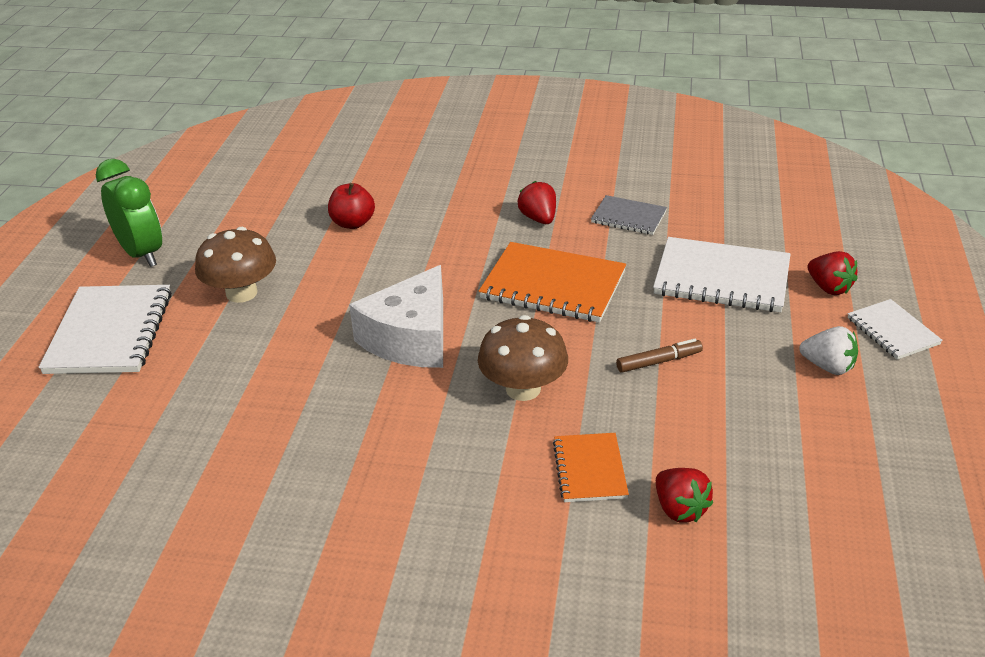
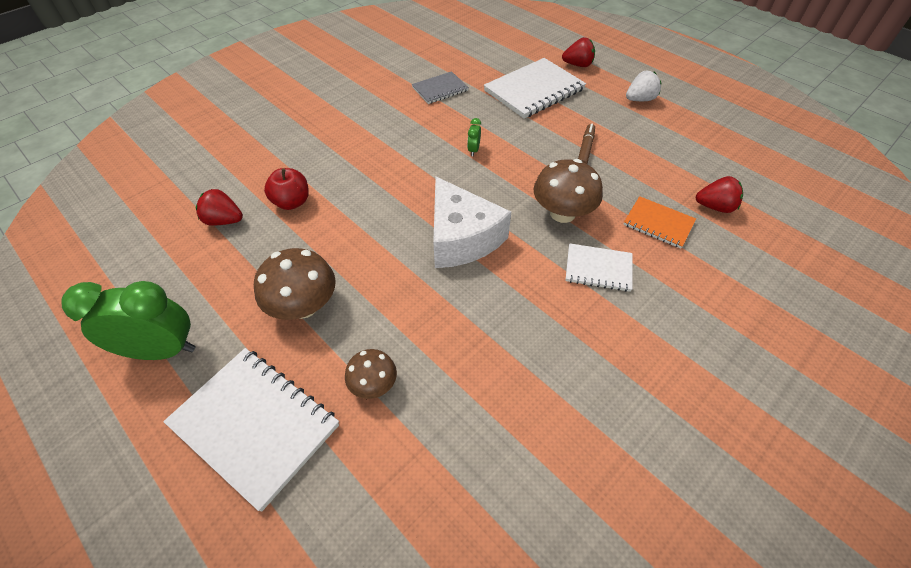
camera: 55 degrees left, 15 degrees up
orange notebook [479,242,626,323] -> green clock [467,118,481,156]
red strawberry [518,181,556,224] -> red strawberry moved to [195,189,243,226]
white notebook [848,299,943,360] -> white notebook moved to [565,243,632,292]
none -> brown mushroom [345,349,397,399]

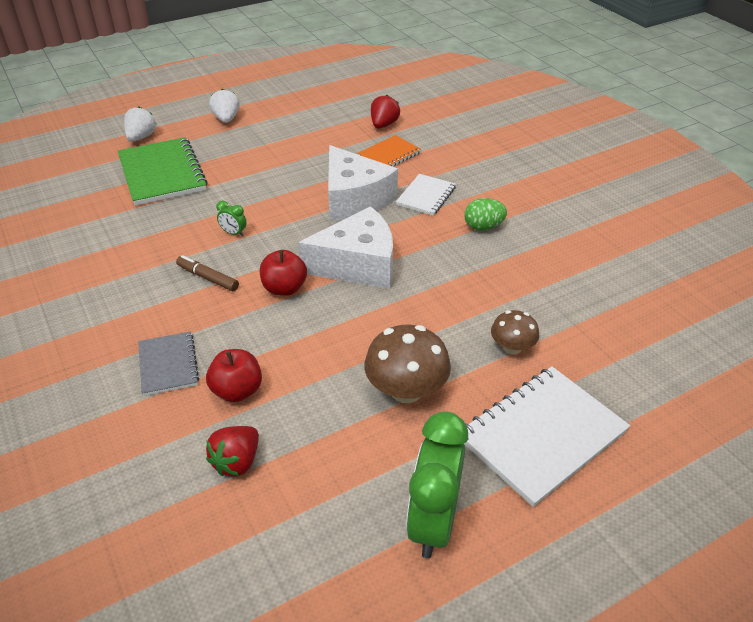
camera: 75 degrees left, 10 degrees down
grey notebook [412,71,469,104] -> grey notebook moved to [138,332,199,396]
white notebook [484,58,586,119] -> green notebook [118,137,208,206]
brown mushroom [533,159,603,223] -> white cheese [328,145,398,221]
red strawberry [562,37,595,67] -> white strawberry [124,106,156,142]
brown marker [578,124,595,164] -> brown marker moved to [176,255,239,291]
none -> red apple [260,250,307,296]
none -> green egg [464,198,507,230]

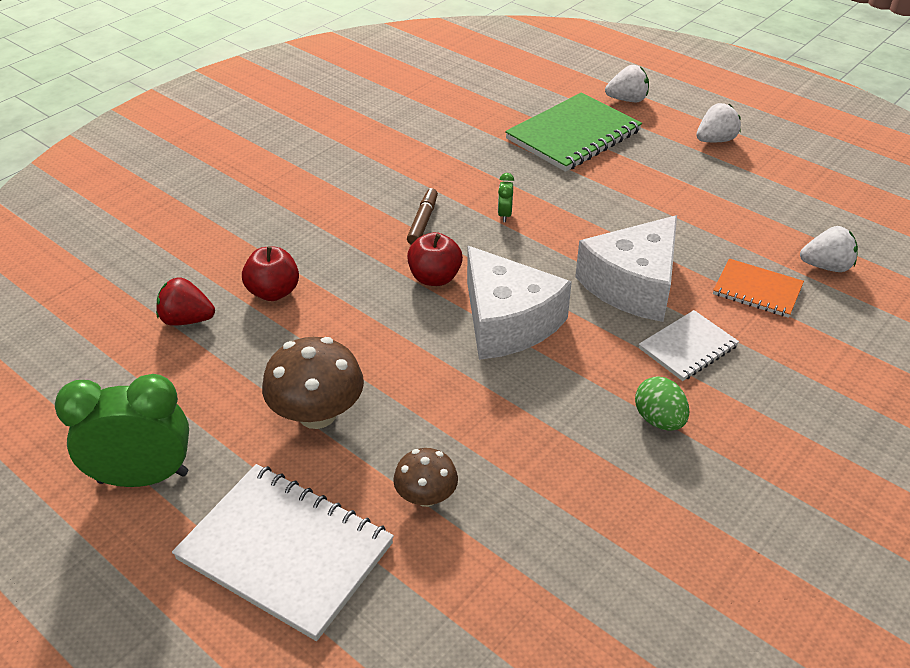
camera: 70 degrees right, 0 degrees up
grey notebook [138,332,199,396] -> none
red strawberry [371,95,400,129] -> white strawberry [800,226,858,272]
white notebook [396,174,456,216] -> white notebook turned 45 degrees counterclockwise [639,310,739,381]

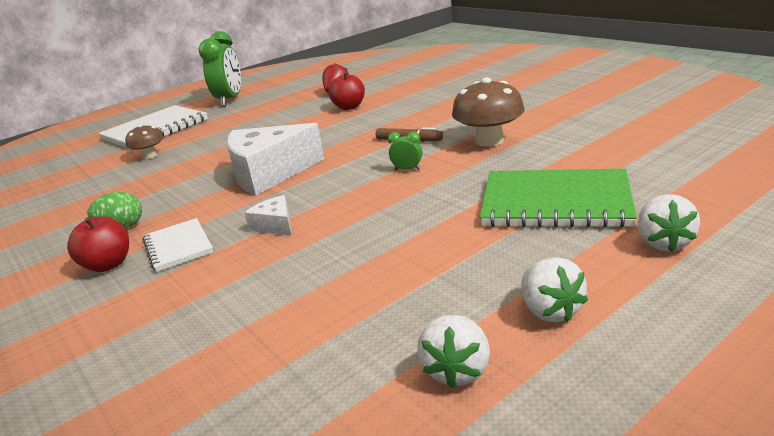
camera: 105 degrees right, 15 degrees down
brown mushroom [262,337,364,429] -> brown mushroom moved to [452,77,525,147]
red apple [407,232,463,286] -> red apple moved to [67,216,129,272]
green notebook [505,93,642,172] -> green notebook turned 45 degrees counterclockwise [480,169,637,228]
white cheese [575,215,677,322] -> white cheese [244,195,291,236], size x0.46
orange notebook [713,259,804,318] -> none
white strawberry [800,226,858,272] -> white strawberry moved to [417,315,490,389]

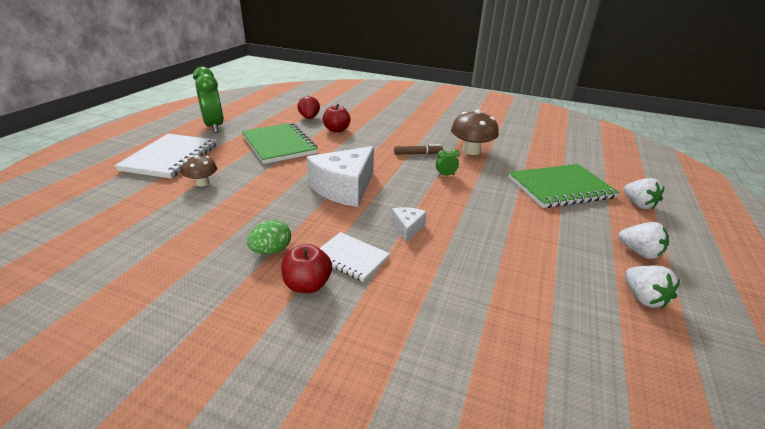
camera: 35 degrees left, 5 degrees up
white cheese [244,195,291,236] -> white cheese turned 75 degrees clockwise [391,207,427,242]
none -> green notebook [242,123,318,164]

